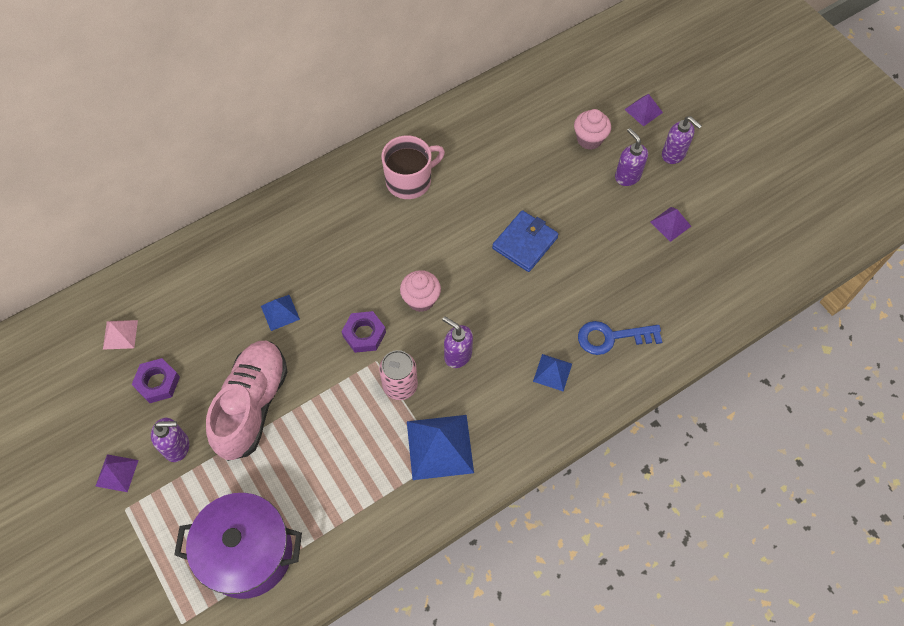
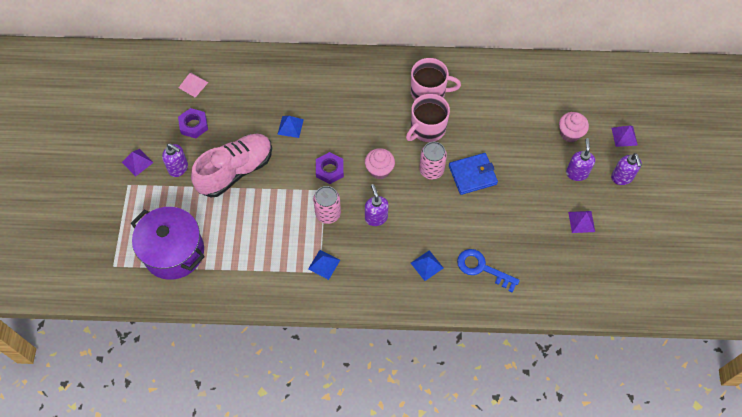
camera: 35 degrees right, 0 degrees up
blue pyramid [407,415,474,480] -> blue pyramid [308,250,340,280], size x0.54
none -> pink mug [406,94,450,142]
none -> pink can [419,142,447,179]

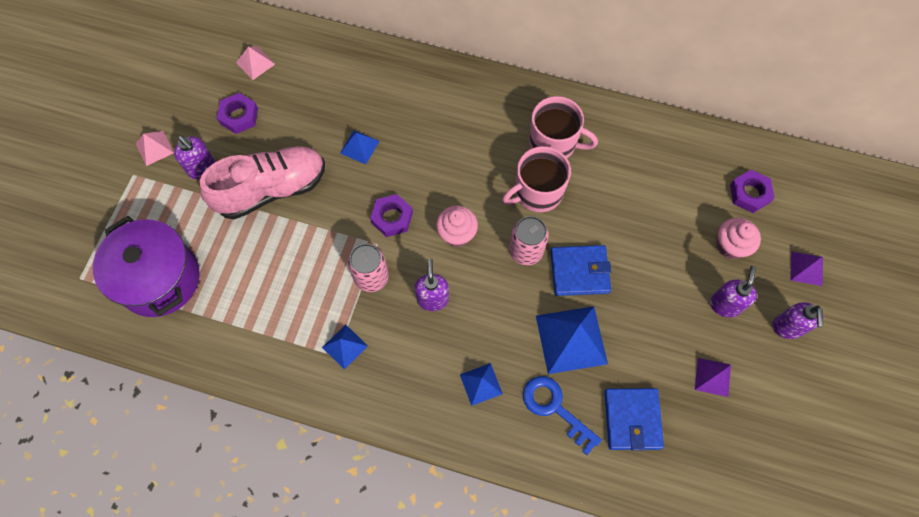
camera: 15 degrees right, 5 degrees up
purple pyramid [122,149,154,176] -> pink pyramid [136,131,174,166]
none -> blue pyramid [536,306,608,374]
none -> blue wallet [604,388,664,451]
none -> purple nut [730,170,774,213]

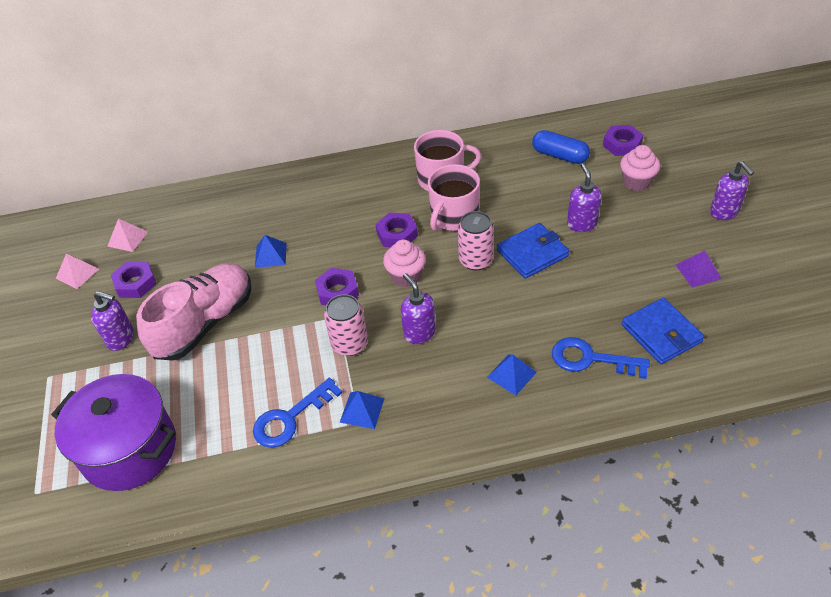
camera: 25 degrees left, 20 degrees down
pink pyramid [136,131,174,166] -> pink pyramid moved to [56,254,99,289]
blue pyramid [536,306,608,374] -> none
purple soap dispenser [710,266,757,318] -> purple soap dispenser moved to [567,163,602,232]
purple pyramid [790,251,823,286] -> none
none -> blue key [253,378,343,448]
none -> purple nut [375,212,418,247]
none -> blue capsule [532,130,590,164]

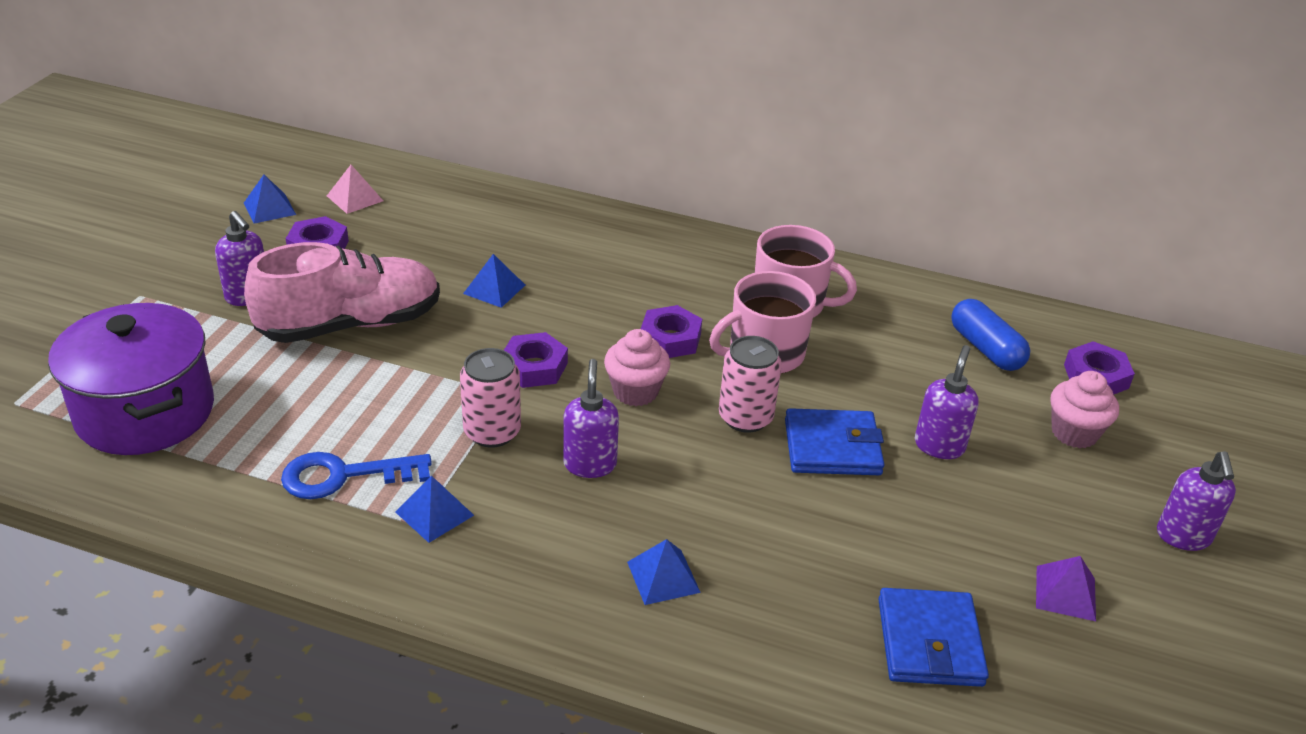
camera: 25 degrees right, 10 degrees down
pink pyramid [56,254,99,289] -> blue pyramid [244,175,296,224]
blue key [552,337,650,379] -> none

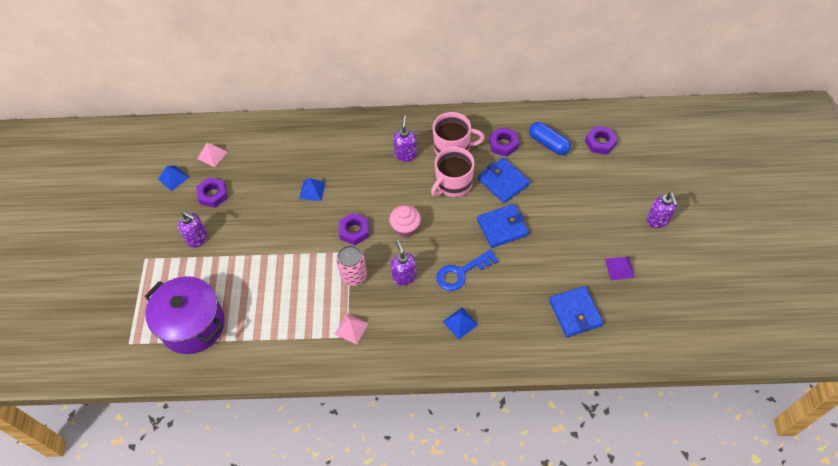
camera: 15 degrees left, 20 degrees up
pink shoe [244,242,440,343] -> none
blue key [281,452,432,499] -> blue key moved to [437,249,498,291]
blue pyramid [396,475,474,543] -> pink pyramid [335,313,368,344]
purple nut [641,305,702,358] -> purple nut moved to [489,127,519,157]
pink can [719,336,782,433] -> none
purple soap dispenser [915,345,979,459] -> purple soap dispenser moved to [393,115,417,162]
pink cupcake [1050,371,1119,448] -> none
none -> blue wallet [478,158,530,203]

